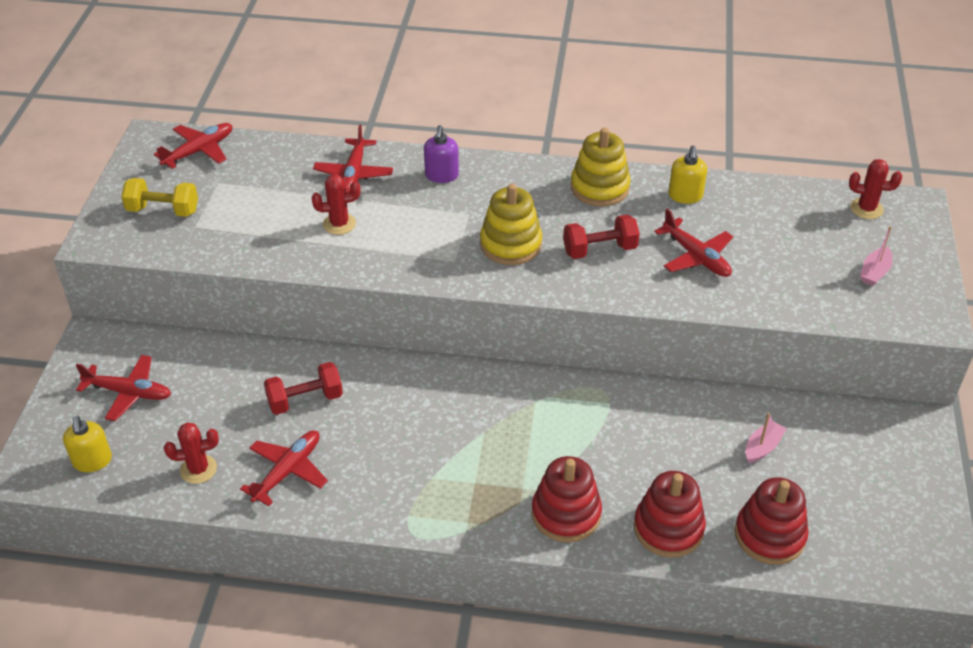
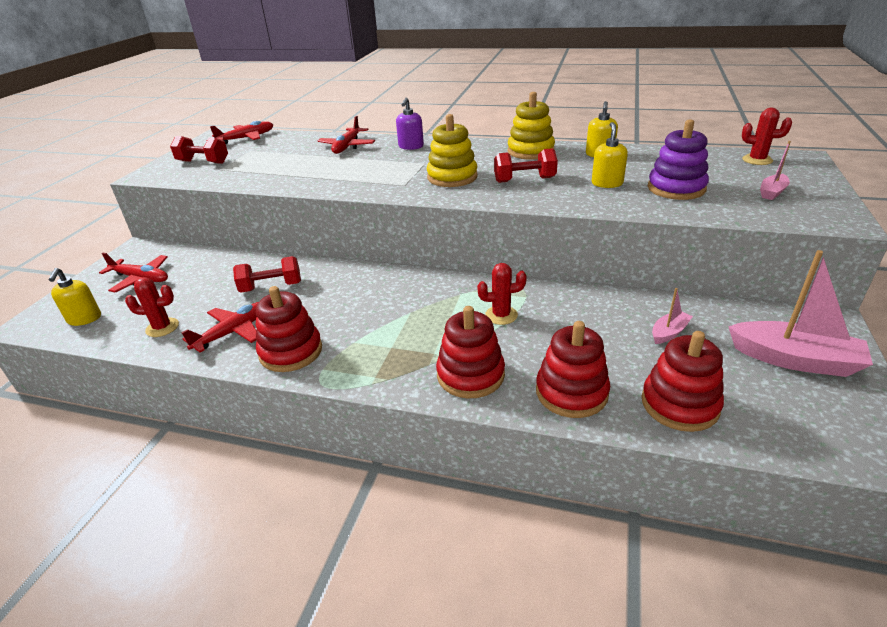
camera: 10 degrees right, 10 degrees down
yellow dumbbell [121,178,198,217] -> red dumbbell [170,136,228,164]
red cactus [312,174,361,235] -> red cactus moved to [477,263,527,325]
red plane [654,209,733,277] -> yellow soap dispenser [592,122,628,188]
none -> red stacking toy [255,286,322,372]
none -> purple stacking toy [648,119,709,200]
none -> pink boat [728,250,873,377]

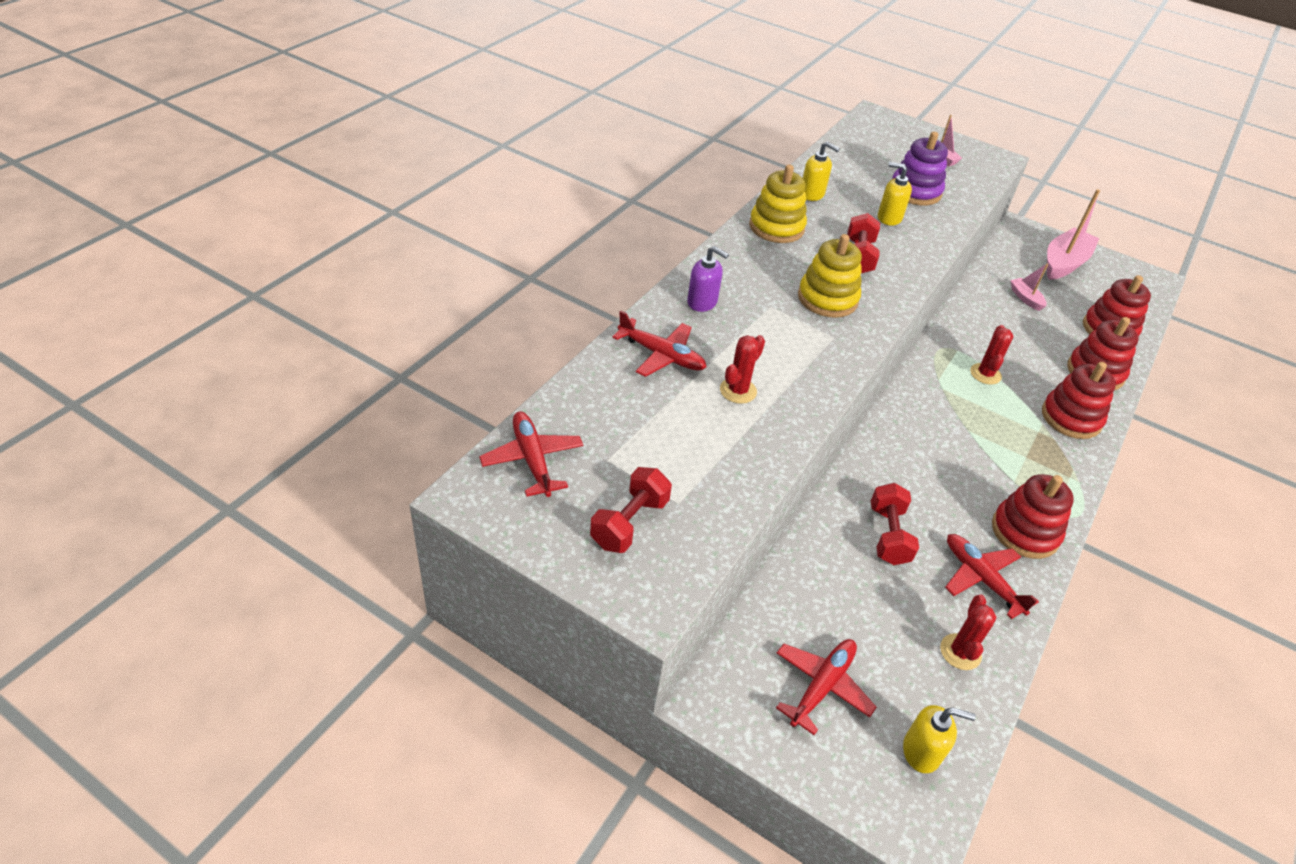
camera: 80 degrees left, 10 degrees up
red cactus [742,108,792,165] -> red cactus moved to [720,335,765,404]

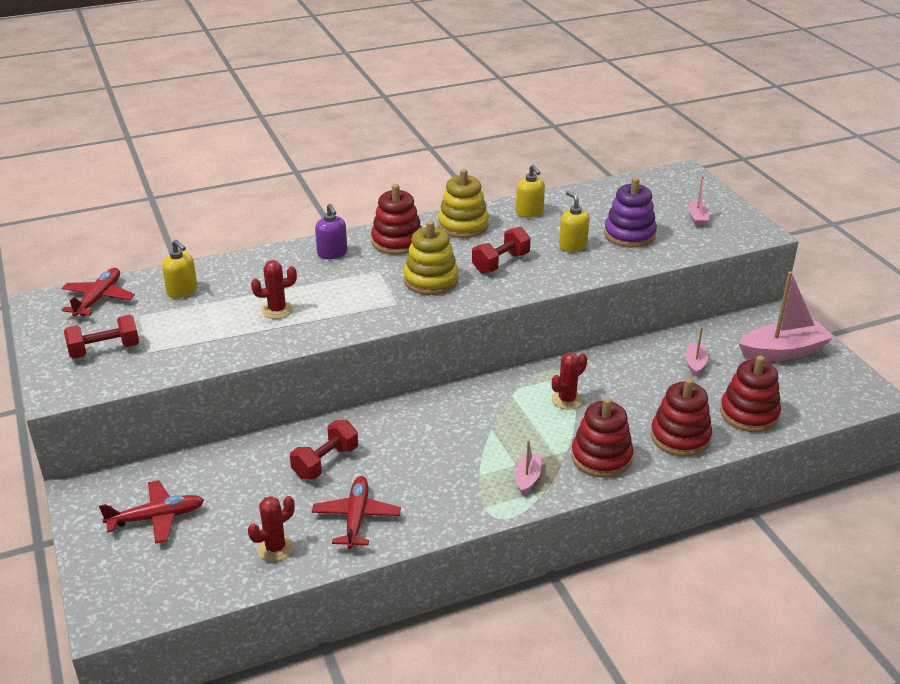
camera: 40 degrees right, 10 degrees down
red plane [612,311,706,377] -> none
yellow soap dispenser [903,705,976,773] -> yellow soap dispenser moved to [162,240,198,298]
red stacking toy [992,474,1074,559] -> red stacking toy moved to [371,184,422,255]
none -> pink boat [515,440,541,495]

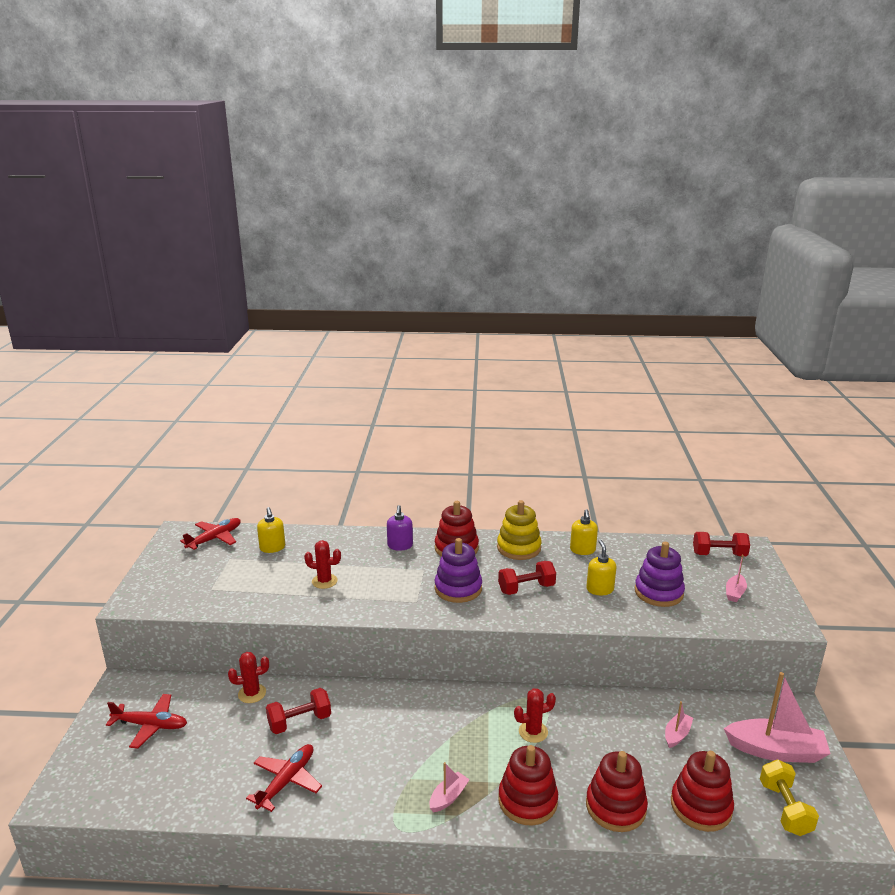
camera: 25 degrees right, 10 degrees down
red dumbbell [64,315,139,359] -> red dumbbell moved to [693,532,750,556]
red cactus [248,496,295,561] -> red cactus moved to [228,652,269,703]
yellow stacking toy [403,221,459,295] -> purple stacking toy [434,538,482,603]
none -> yellow dumbbell [760,760,819,836]

